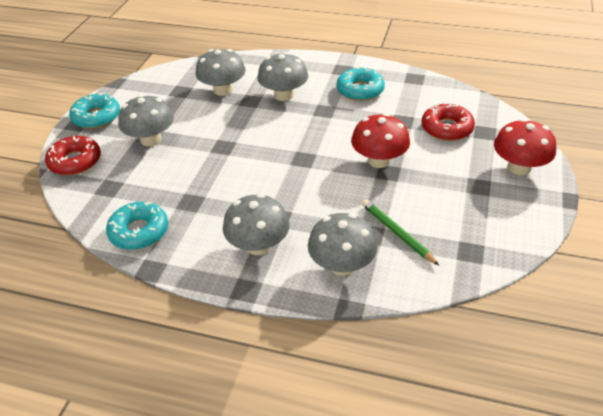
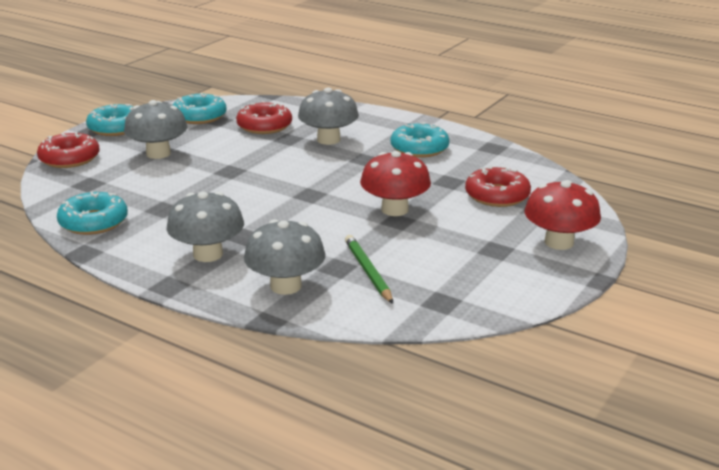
camera: 15 degrees right, 15 degrees down
grey mushroom [196,49,246,96] -> red donut [236,101,292,134]
none -> turquoise donut [172,93,227,124]

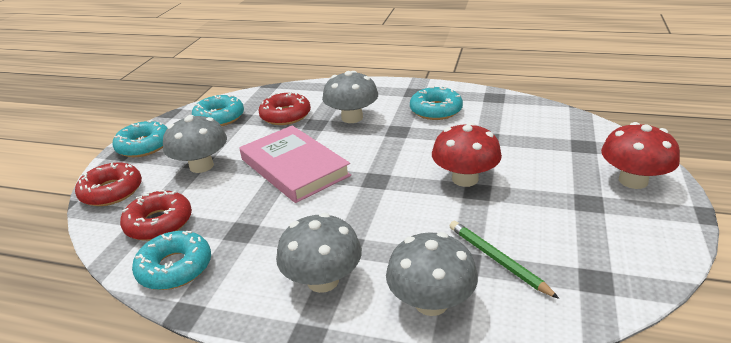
camera: 15 degrees left, 5 degrees up
red donut [465,166,531,207] -> red donut moved to [120,190,192,241]
none -> pink book [239,125,351,203]

